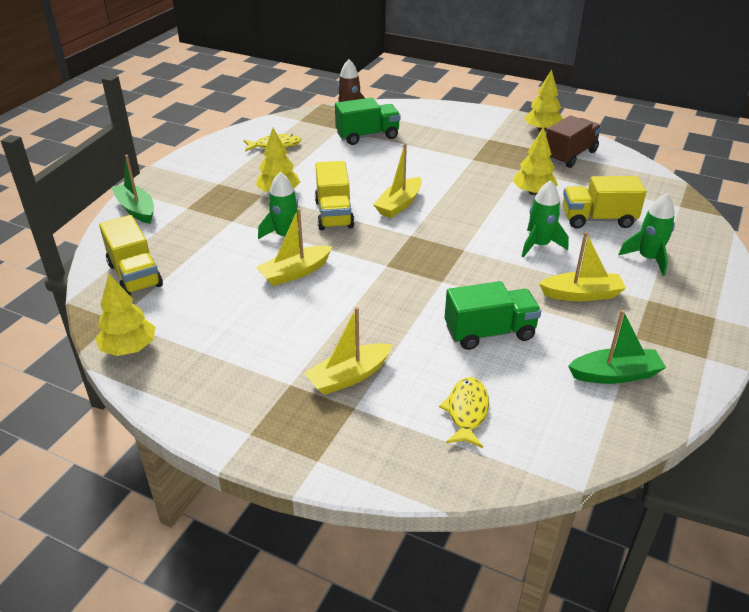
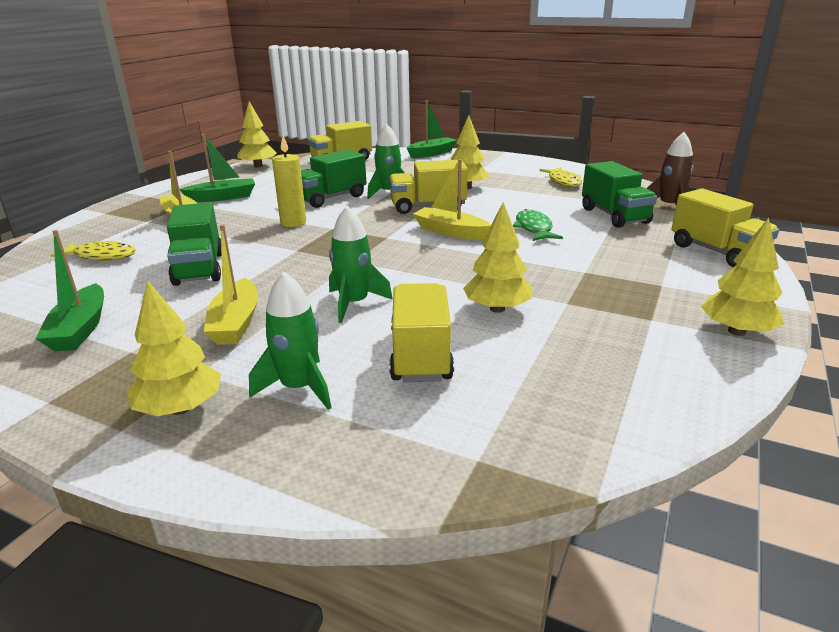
camera: 90 degrees right, 10 degrees down
yellow boat [256,208,332,286] -> green truck [301,149,366,208]
brown truck [546,115,602,168] -> none
none -> yellow tree [127,280,221,416]
none -> green boat [179,134,255,202]
none -> yellow candle [272,136,306,227]
none -> green fish [513,209,563,241]
none -> yellow truck [671,188,779,267]

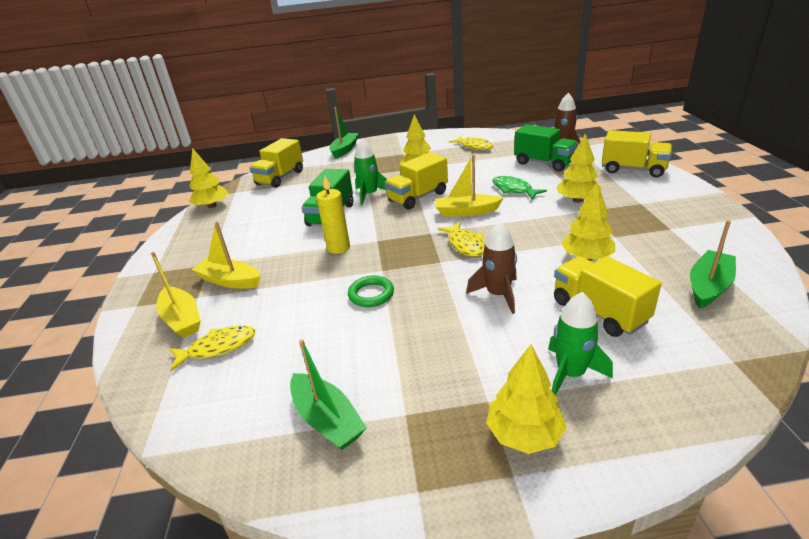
camera: 30 degrees left, 5 degrees up
green truck [167,202,222,286] -> none
green boat [179,134,255,202] -> green boat moved to [690,220,736,309]
yellow boat [204,225,258,345] -> yellow boat moved to [151,252,201,338]
green rocket [329,206,393,323] -> brown rocket [466,222,517,314]
yellow tree [701,218,785,336] -> yellow tree moved to [557,134,602,203]
none -> green ring [348,276,394,307]
none -> yellow fish [438,222,485,257]

